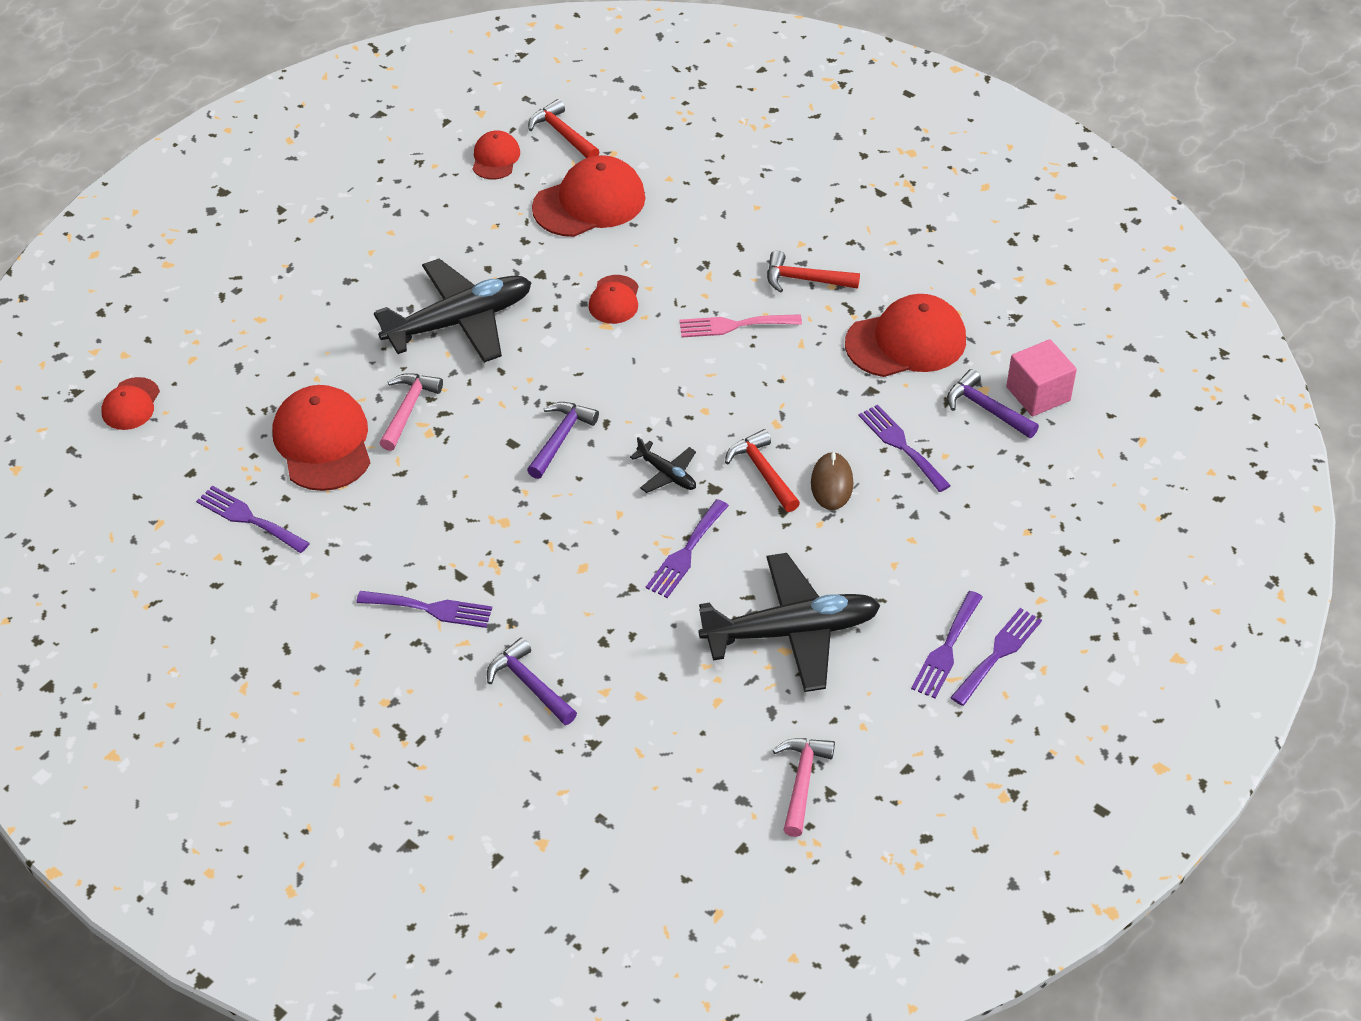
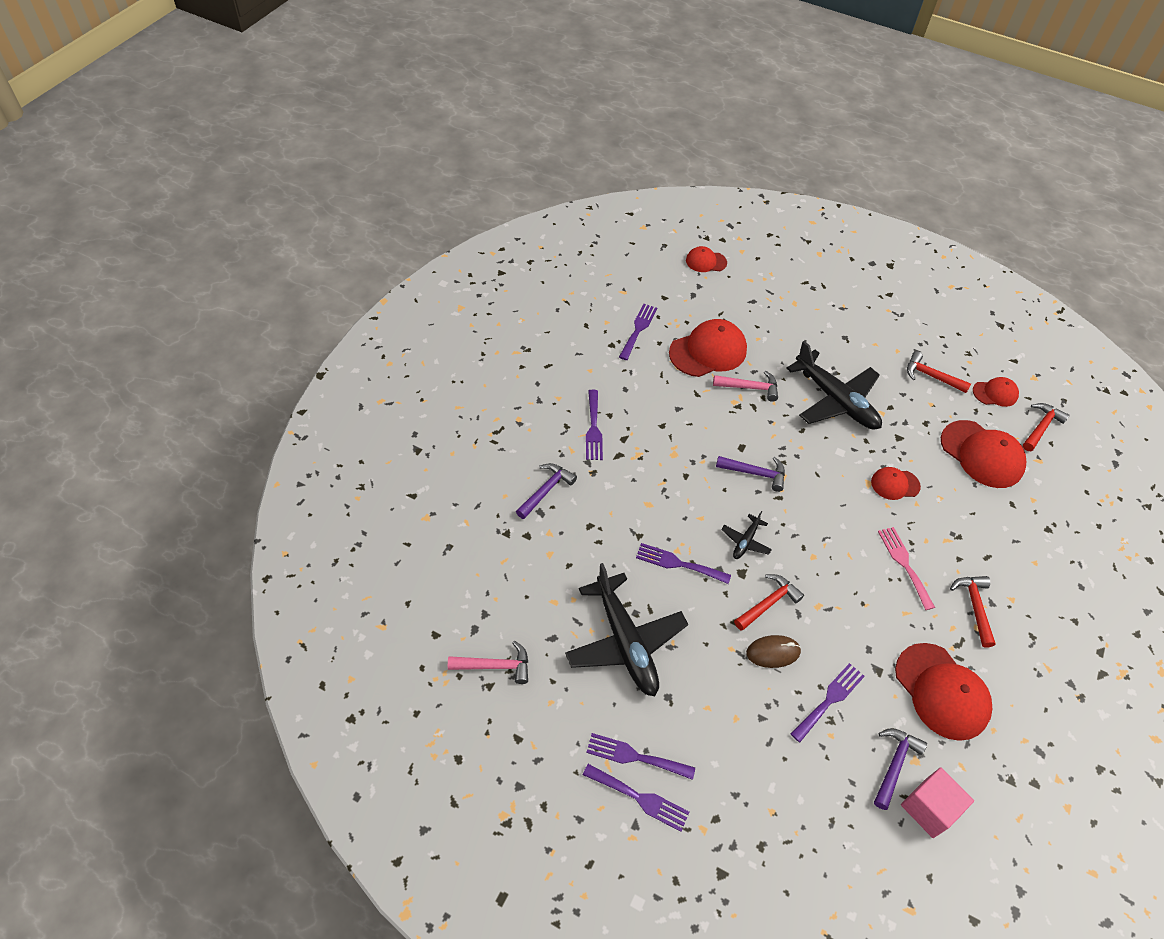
camera: 75 degrees right, 5 degrees up
none -> red hammer [907,351,971,393]

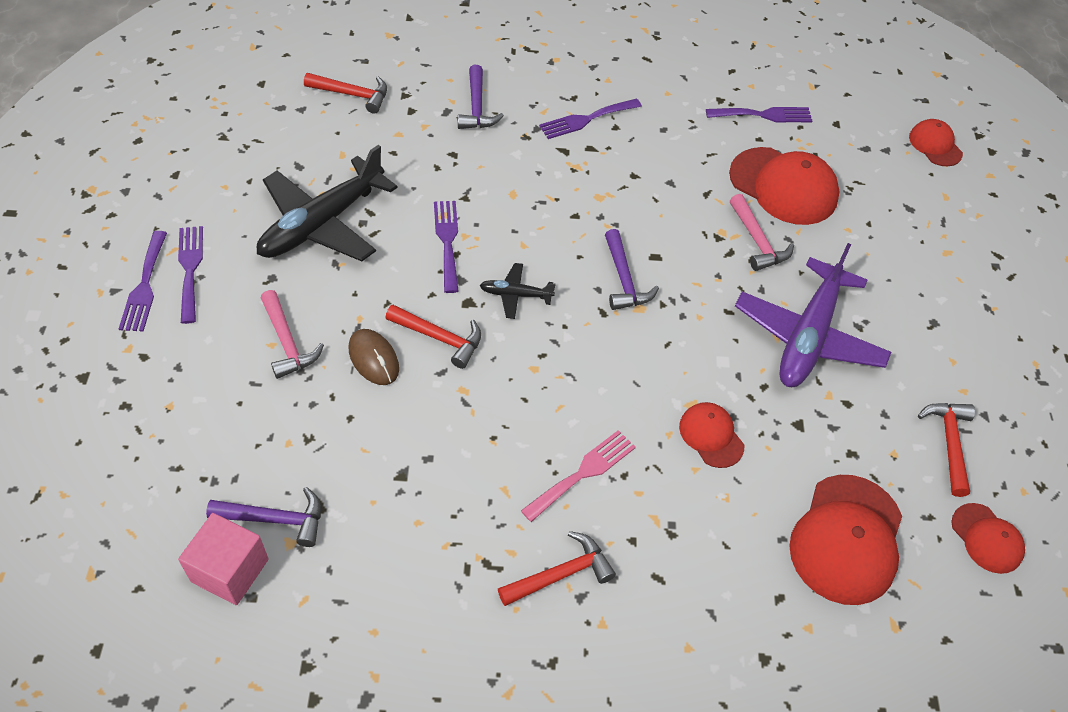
camera: 65 degrees right, 0 degrees up
pink hammer [448,641,528,684] -> pink hammer moved to [261,290,324,379]
purple hammer [516,463,577,519] -> purple hammer turned 75 degrees clockwise [458,65,504,129]
black plane [786,341,882,430] -> purple plane [735,243,891,387]
purple fork [791,663,865,742] -> none
red cap [895,643,992,741] -> none
red hammer [1023,403,1070,451] -> red hammer moved to [304,73,387,114]

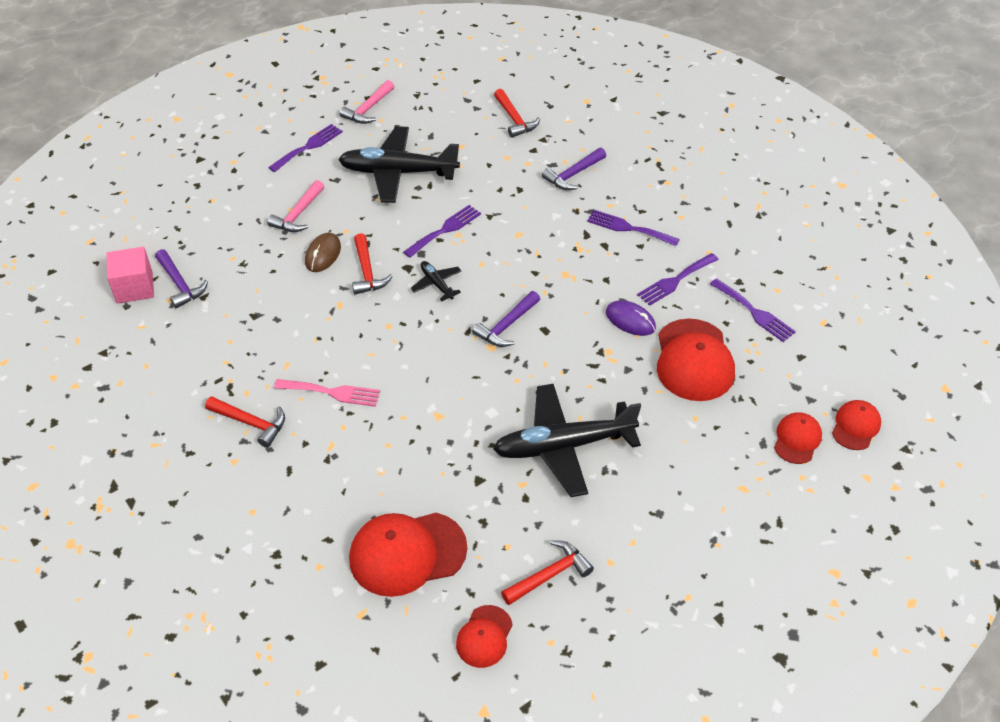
camera: 55 degrees right, 5 degrees down
purple fork [119,231,167,332] -> purple fork moved to [637,253,719,306]
red cap [679,402,744,468] -> red cap moved to [774,413,822,464]
pink hammer [730,194,794,271] -> pink hammer moved to [339,80,394,124]
purple plane [735,243,891,387] -> black plane [493,384,641,497]
none -> purple mouse [606,300,656,336]

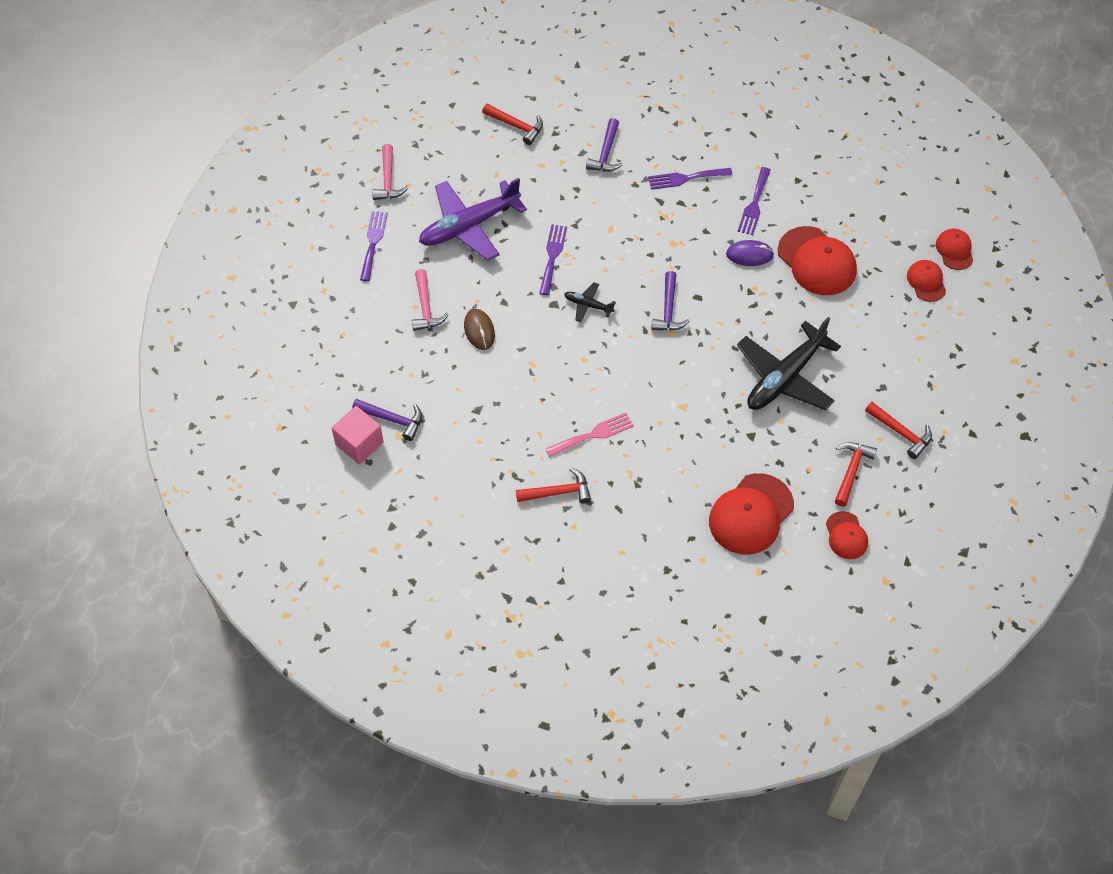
camera: 35 degrees left, 10 degrees up
black plane [338,126,460,203] -> purple plane [419,178,527,261]
red hammer [352,233,393,295] -> red hammer moved to [865,402,932,459]
purple fork [710,278,796,342] -> none

